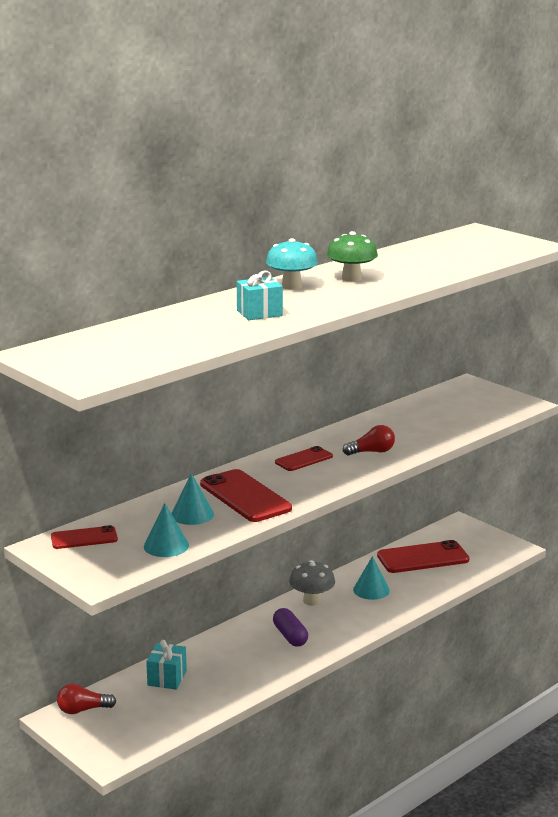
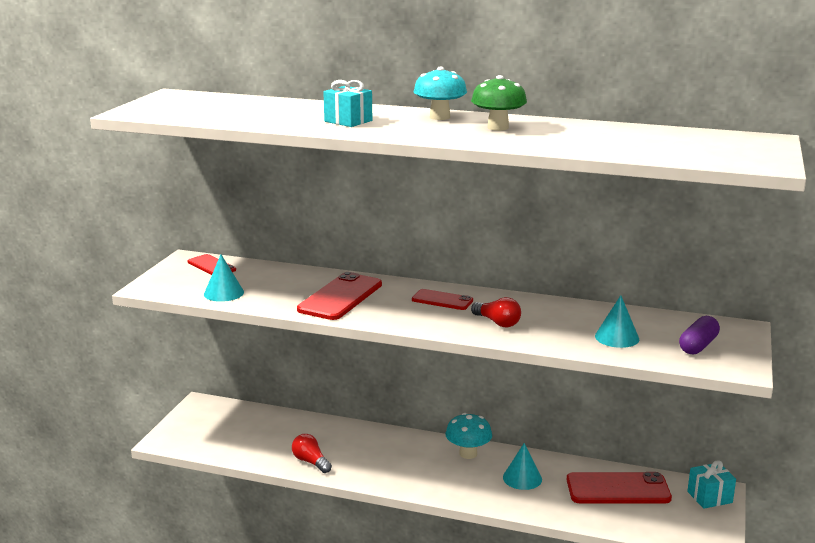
camera: 60 degrees right, 0 degrees up
red light bulb [57,684,116,714] -> red light bulb moved to [292,434,332,473]
turquoise gift [146,640,187,690] -> turquoise gift moved to [687,460,736,509]
turquoise cone [171,473,214,525] -> turquoise cone moved to [595,295,639,348]
purple capsule [273,608,308,647] -> purple capsule moved to [679,316,720,354]
grey mushroom [289,560,335,606] -> turquoise mushroom [445,413,492,459]
red phone [377,540,469,573] -> red phone turned 45 degrees counterclockwise [567,472,672,504]

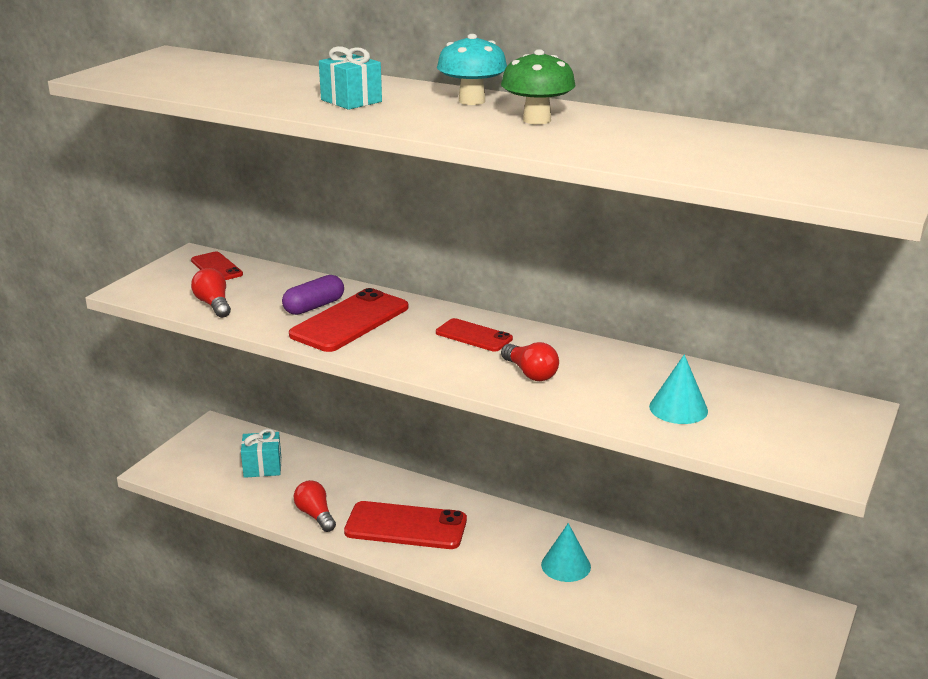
camera: 10 degrees right, 5 degrees up
turquoise cone [204,255,244,302] -> red light bulb [191,268,231,318]
turquoise mushroom [445,413,492,459] -> none
red phone [567,472,672,504] -> red phone moved to [344,501,467,549]
purple capsule [679,316,720,354] -> purple capsule moved to [282,275,344,315]
turquoise gift [687,460,736,509] -> turquoise gift moved to [241,429,281,478]

